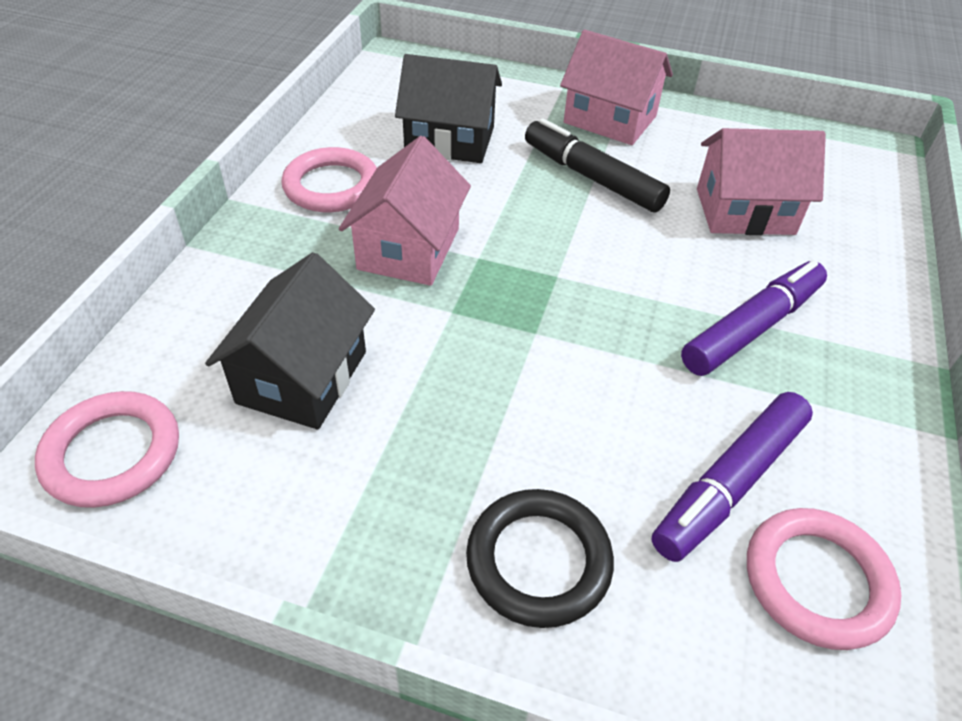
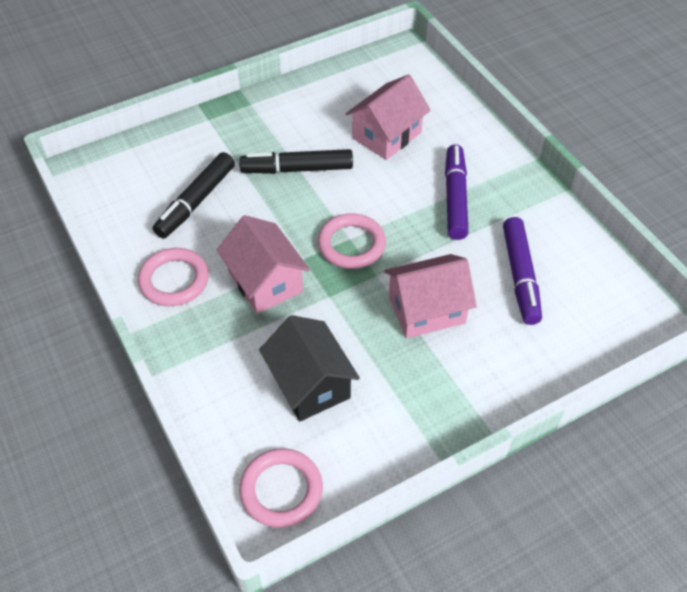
camera: 45 degrees left, 5 degrees up
black house [395,54,502,163] -> black marker [153,152,235,238]
black ring [466,489,614,628] -> none
pink house [560,30,673,145] -> pink house moved to [384,254,477,338]
pink ring [747,508,901,650] -> pink ring moved to [318,214,386,269]

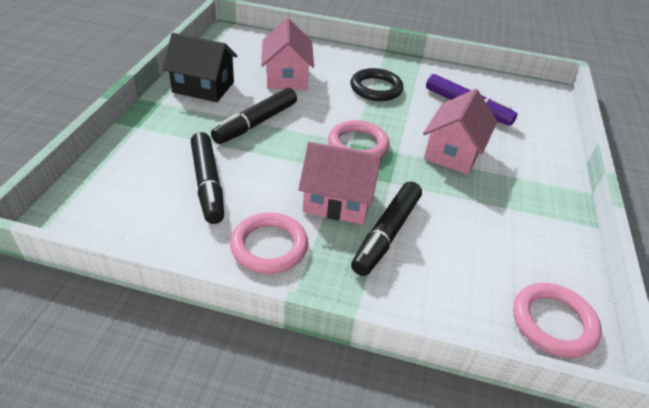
camera: 50 degrees left, 10 degrees down
black house [259,315,360,422] -> black house moved to [162,33,237,102]
purple marker [445,144,469,240] -> black ring [350,68,403,101]
none -> black marker [351,181,422,276]

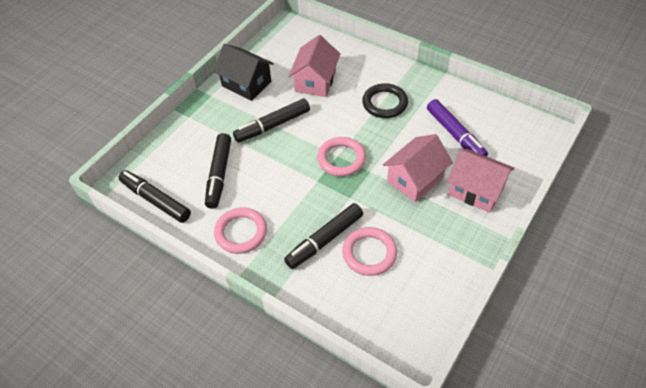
camera: 25 degrees right, 10 degrees up
pink house [298,142,382,225] -> pink house moved to [447,149,514,213]
pink ring [513,283,602,358] -> pink ring moved to [342,227,397,276]
none -> black marker [118,170,191,223]

